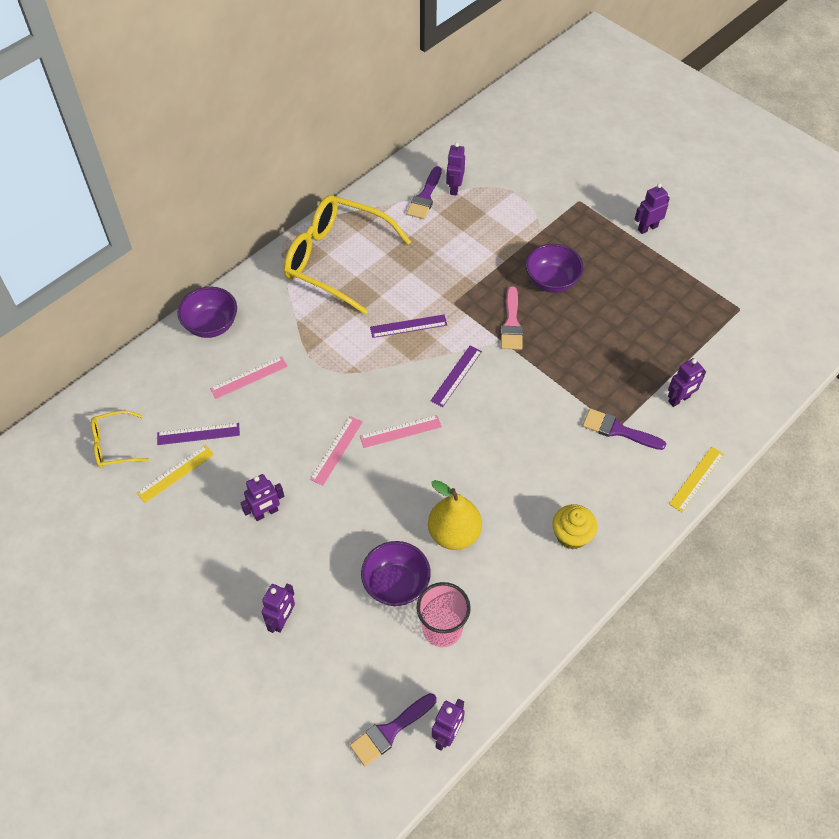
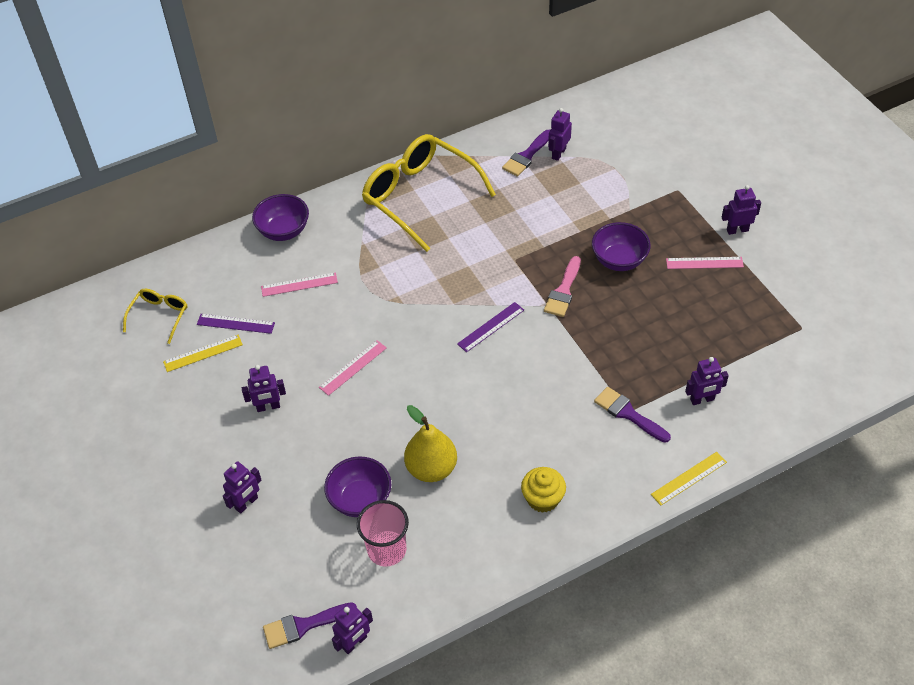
camera: 20 degrees right, 5 degrees down
yellow glasses [91,410,149,468] -> yellow glasses turned 105 degrees clockwise [123,289,187,344]
pink ruler [360,415,442,448] -> pink ruler moved to [666,257,744,269]
purple ruler [370,314,447,338] -> none

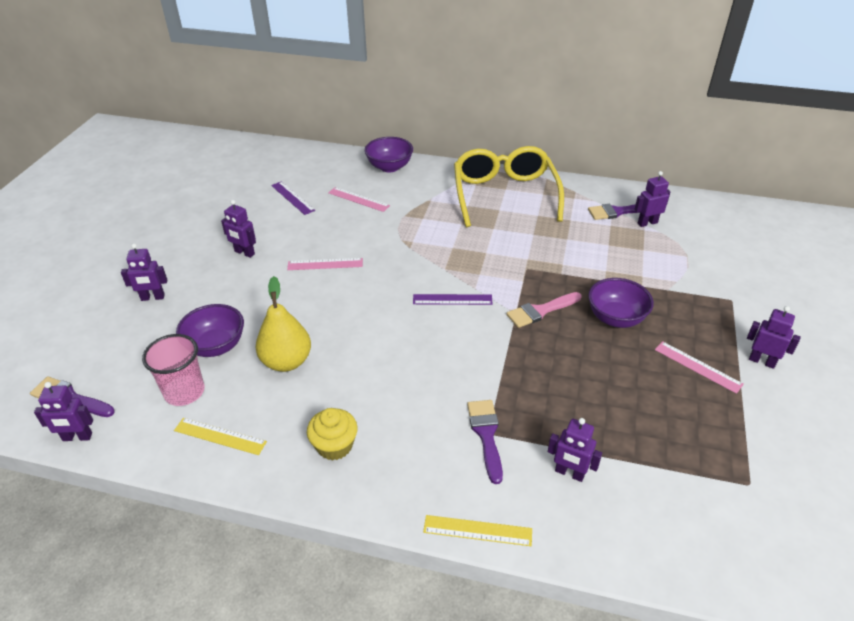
camera: 40 degrees right, 10 degrees down
yellow glasses [123,289,187,344] -> none
yellow ruler [163,335,243,372] -> yellow ruler moved to [174,418,267,455]

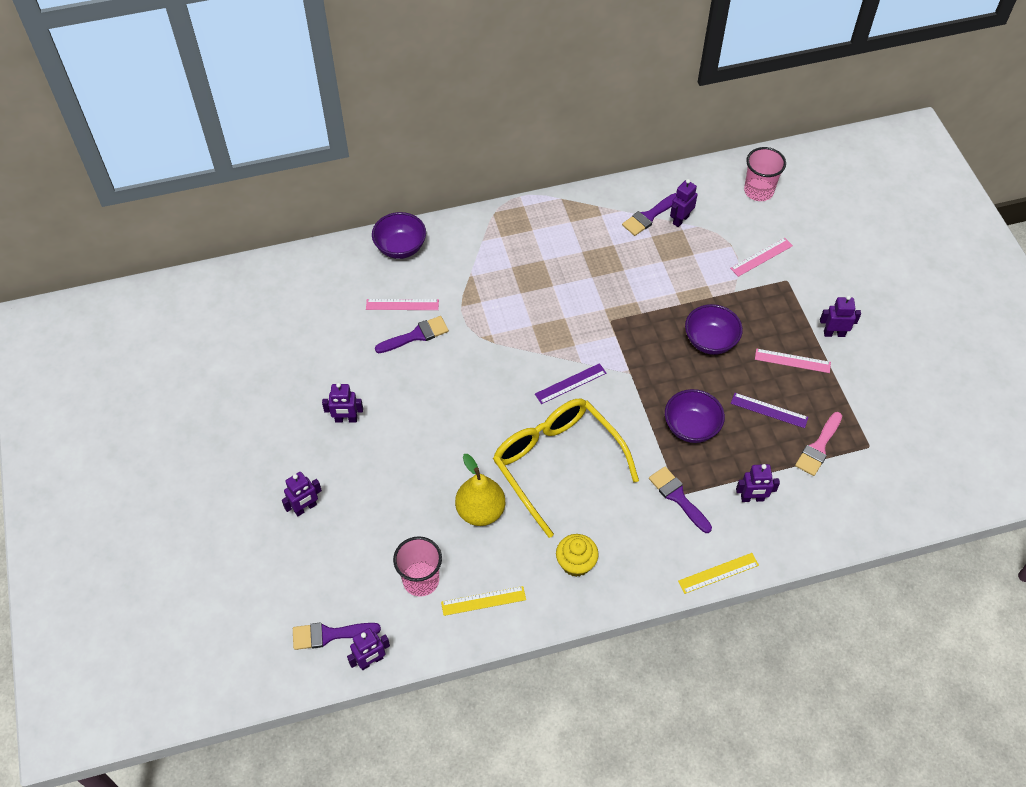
camera: 30 degrees left, 15 degrees up
purple bowl [176,304,244,357] -> purple bowl moved to [665,389,725,443]
purple ruler [271,181,315,215] -> purple ruler moved to [731,393,808,428]
pink ruler [287,258,363,270] -> pink ruler moved to [730,238,793,277]
yellow glasses [454,146,564,227] -> yellow glasses moved to [493,399,639,538]
pink brush [507,292,582,328] -> pink brush moved to [795,412,842,476]
none -> purple brush [375,316,449,353]
none -> pink cup [744,147,786,201]

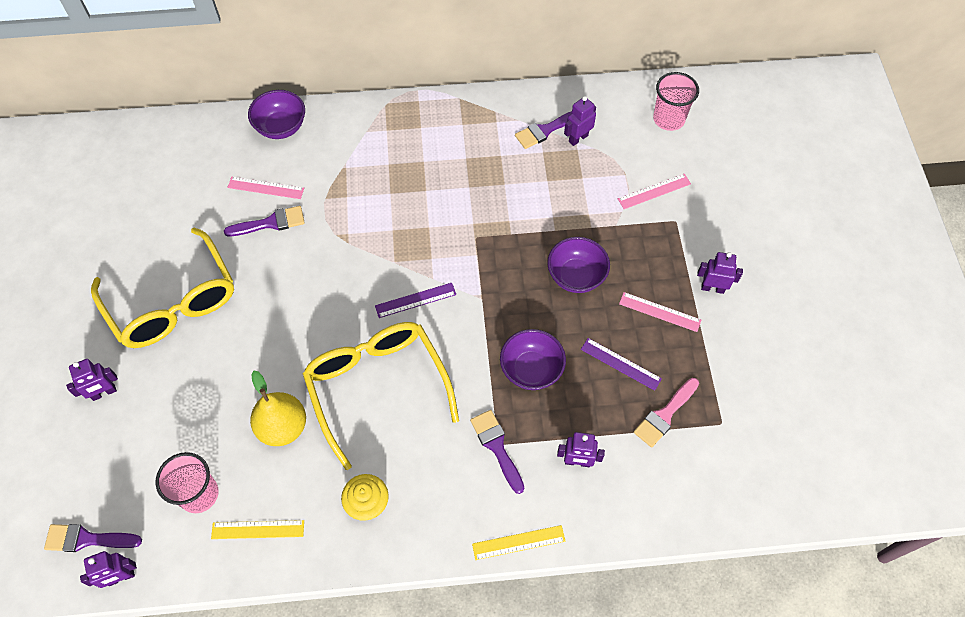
camera: 10 degrees right, 5 degrees up
purple robot [322,383,363,422] -> yellow glasses [91,228,234,348]

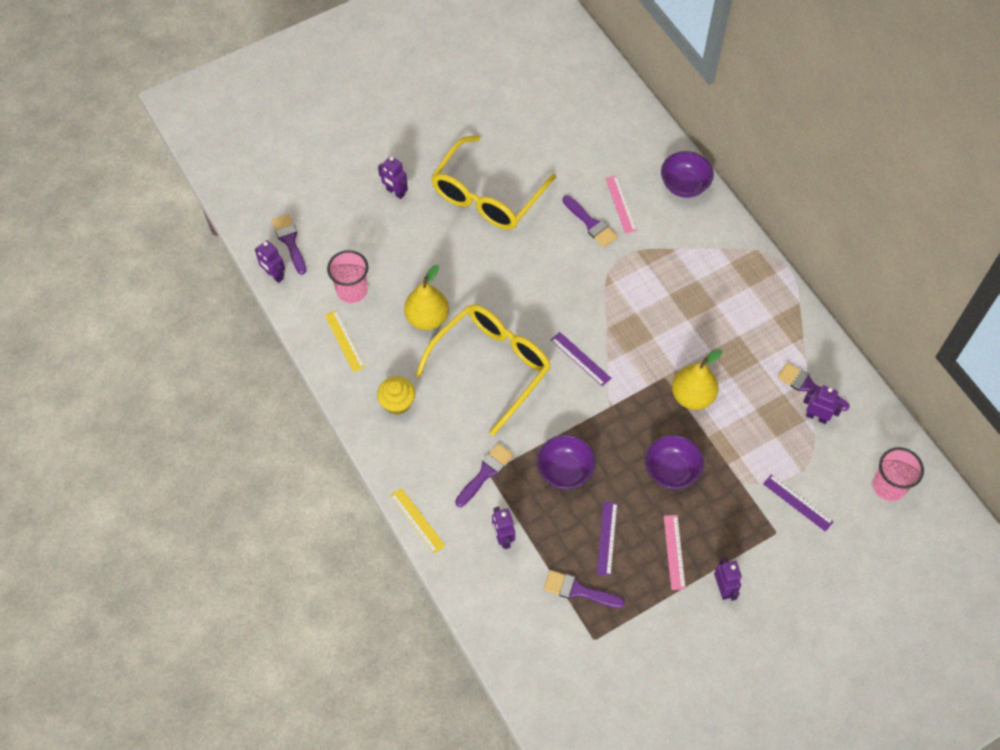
camera: 65 degrees right, 0 degrees up
pink ruler [618,174,691,209] -> purple ruler [763,474,833,532]
pink brush [634,378,699,447] -> purple brush [544,570,625,608]
none -> yellow pear [672,349,722,410]

